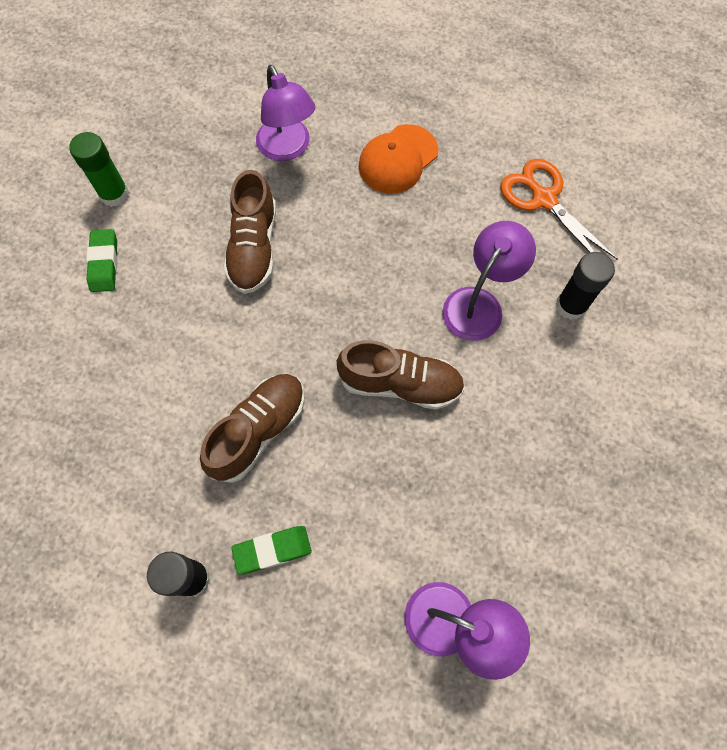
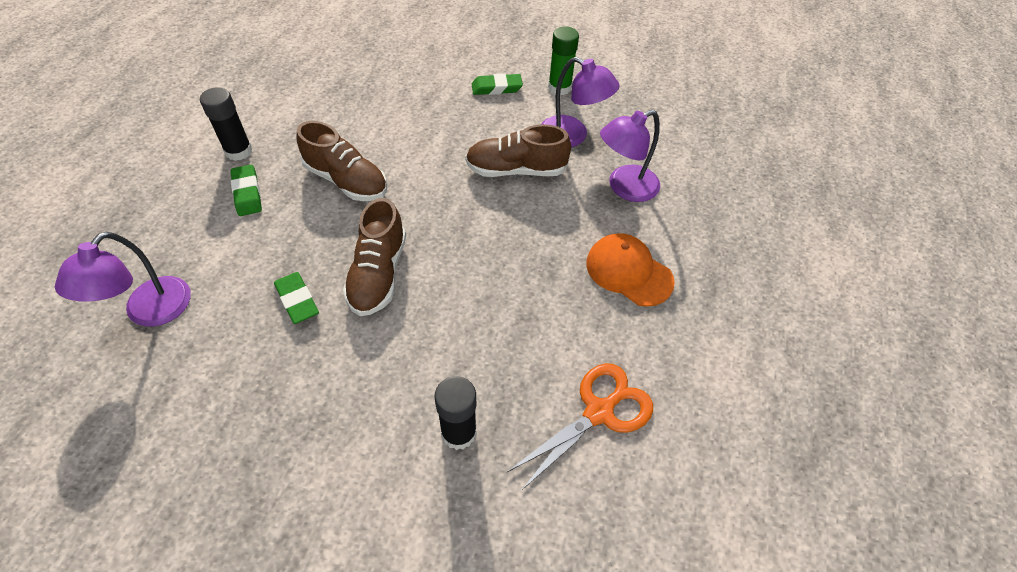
camera: 85 degrees right, 15 degrees down
purple lamp [443,221,536,341] -> purple lamp moved to [541,57,620,147]
none -> green eraser [274,272,319,324]

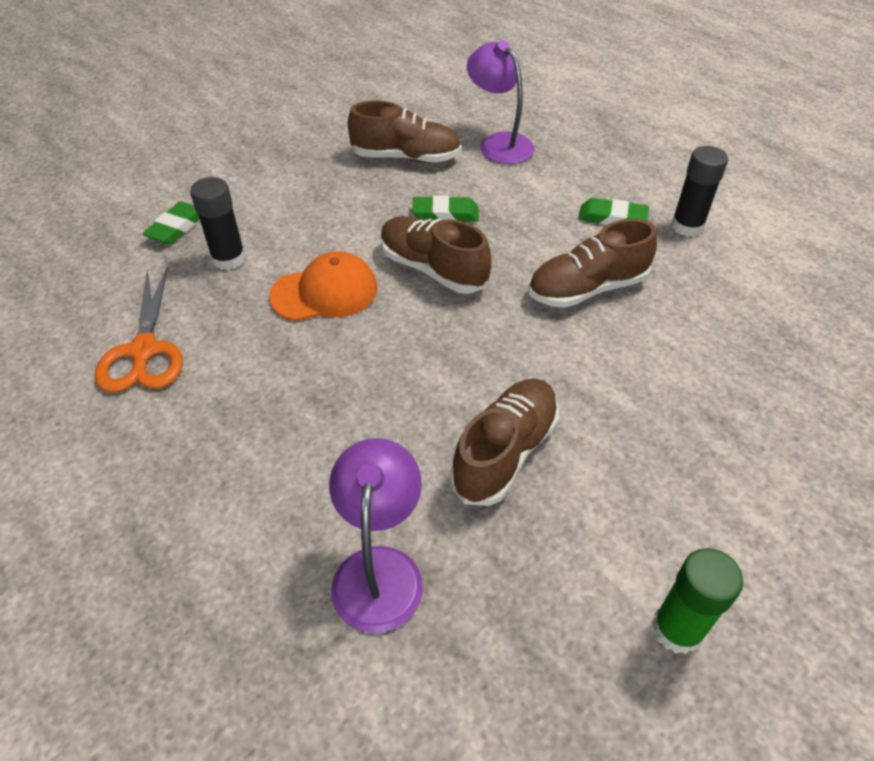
camera: 125 degrees right, 5 degrees down
green eraser [472,73,523,95] -> green eraser moved to [142,201,199,244]
purple lamp [541,57,620,147] -> none
orange cap [586,233,675,307] -> orange cap moved to [269,251,377,321]
none -> brown shoe [348,101,461,163]

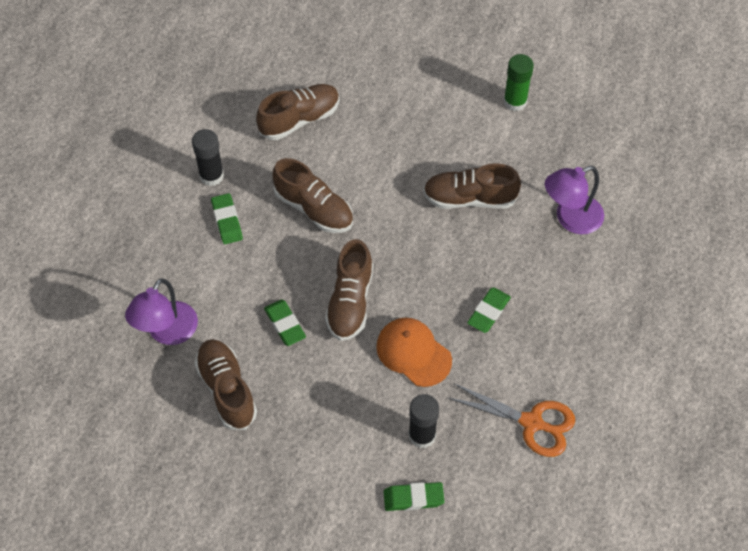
camera: 120 degrees left, 10 degrees up
orange scissors [95,266,183,393] -> orange scissors turned 60 degrees clockwise [448,383,575,457]
none -> brown shoe [256,84,340,140]
none -> green eraser [467,287,511,333]

